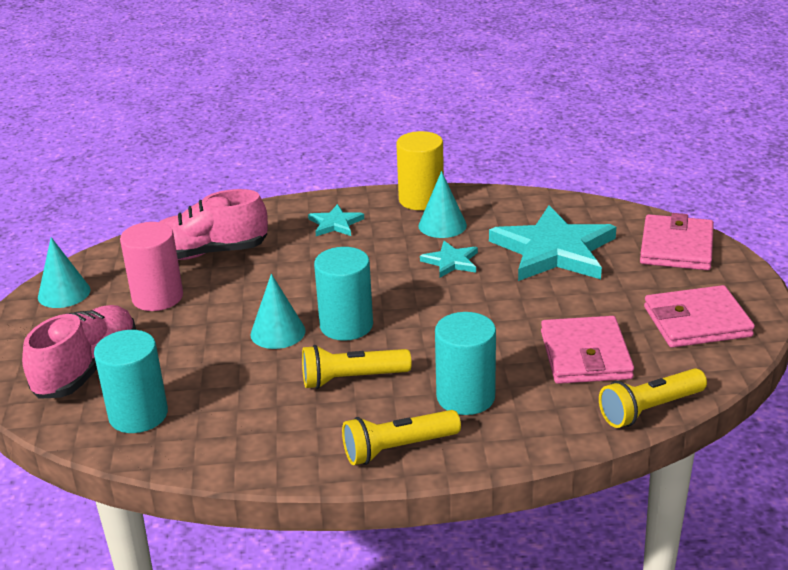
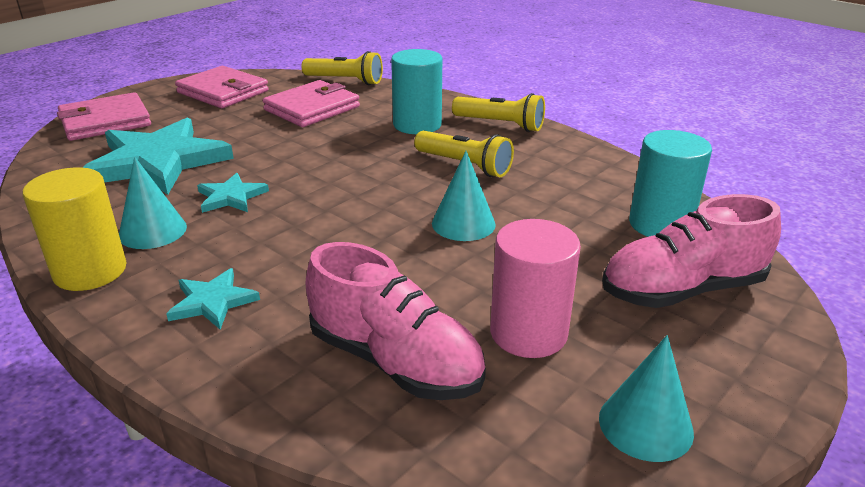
camera: 135 degrees left, 0 degrees up
turquoise cylinder [314,247,373,341] -> none

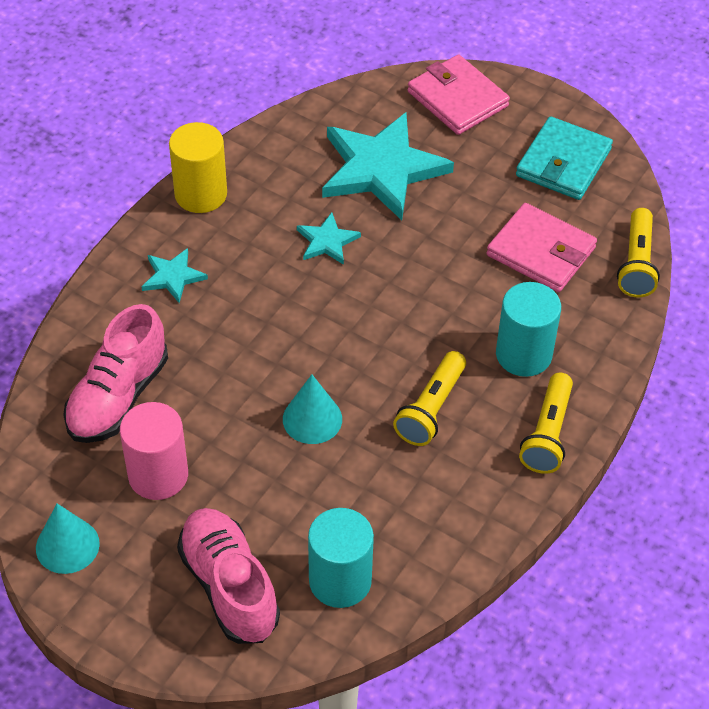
camera: 80 degrees right, 20 degrees up
turquoise cone [119,157,187,249] -> none
pink wallet [175,66,269,108] -> turquoise wallet [516,116,613,200]

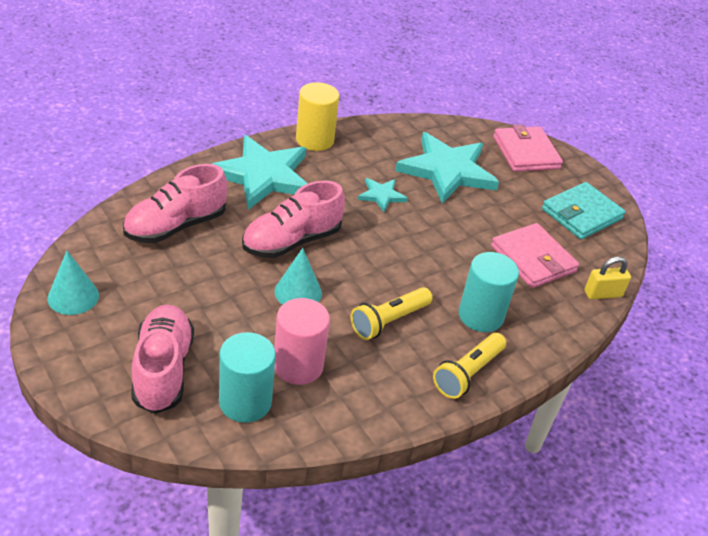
camera: 20 degrees right, 10 degrees down
pink cylinder [120,402,188,500] -> pink cylinder moved to [274,298,330,385]
turquoise star [141,248,208,303] -> turquoise star [212,135,308,210], size x2.15
yellow flashlight [617,208,660,297] -> yellow padlock [585,257,631,300]
none -> pink shoe [242,180,345,258]

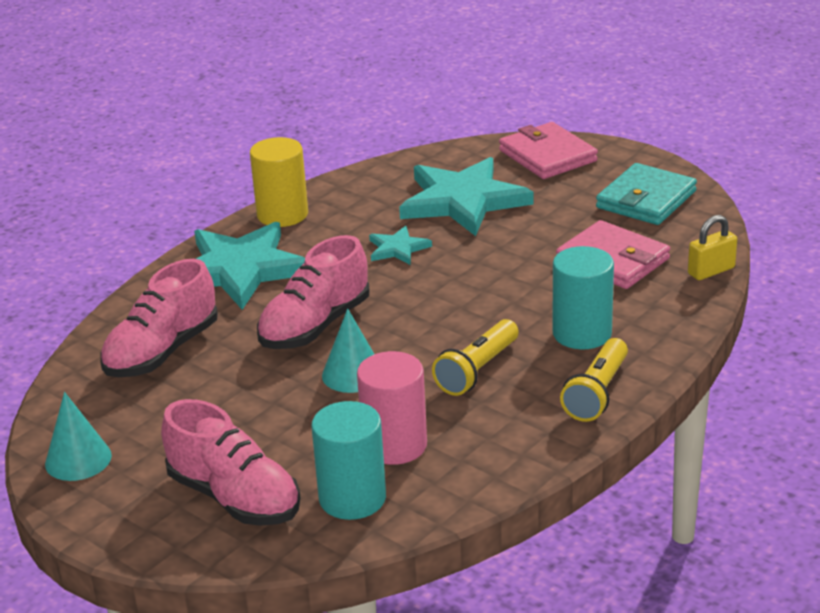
camera: 10 degrees left, 10 degrees down
pink shoe [131,305,194,414] -> pink shoe turned 150 degrees clockwise [161,399,300,526]

